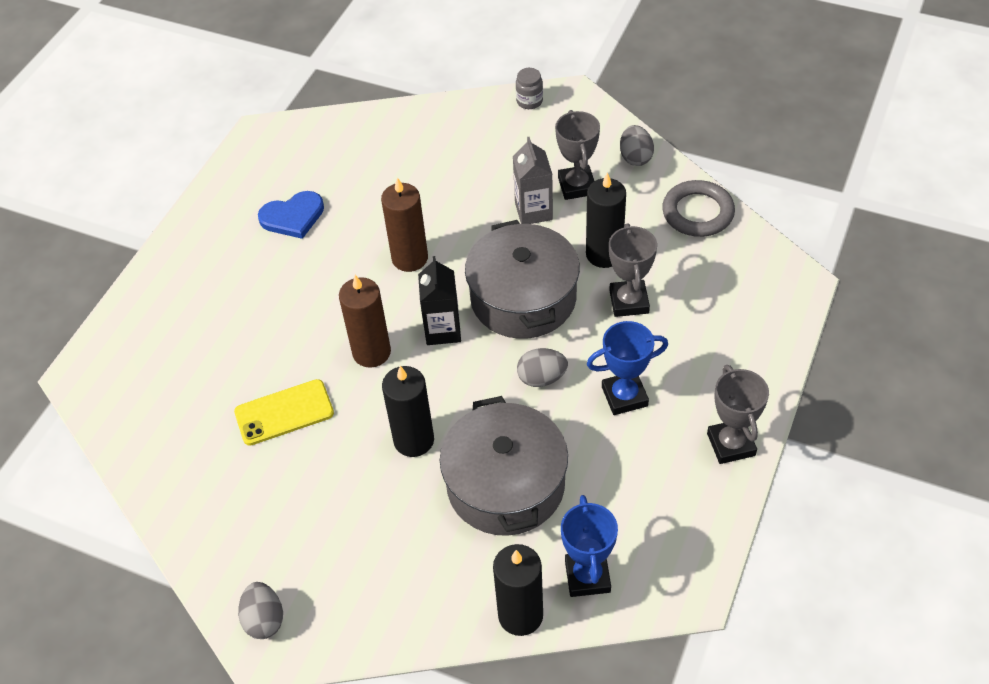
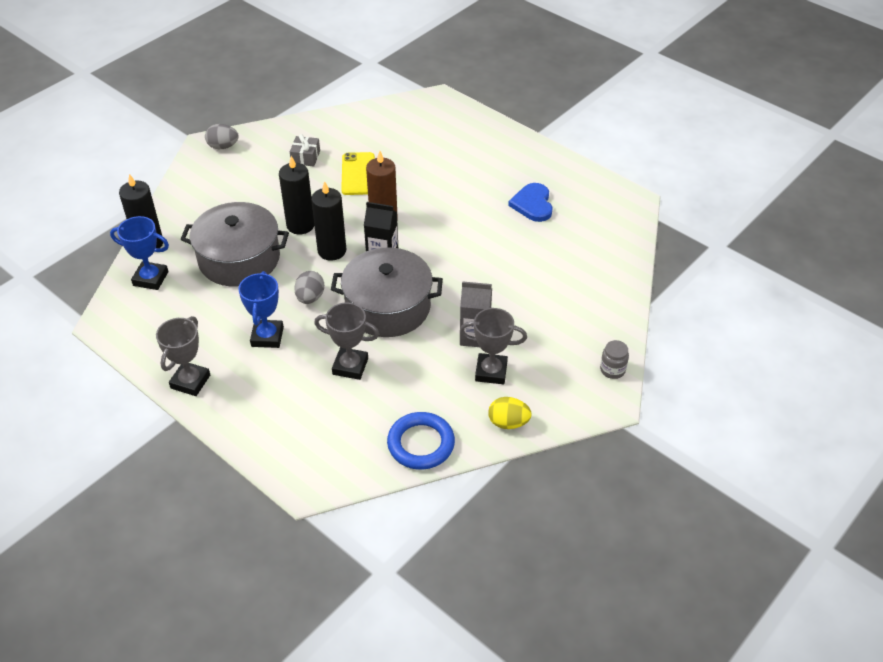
camera: 105 degrees right, 5 degrees down
brown candle [381,177,428,272] -> none
black candle [586,172,626,268] -> black candle moved to [311,181,346,261]
grey egg [620,125,654,166] -> yellow egg [488,397,532,429]
grey ring [662,180,735,237] -> blue ring [387,412,455,470]
grey trophy [707,365,769,464] -> grey trophy turned 75 degrees counterclockwise [156,316,210,396]
none -> grey gift [290,134,320,166]

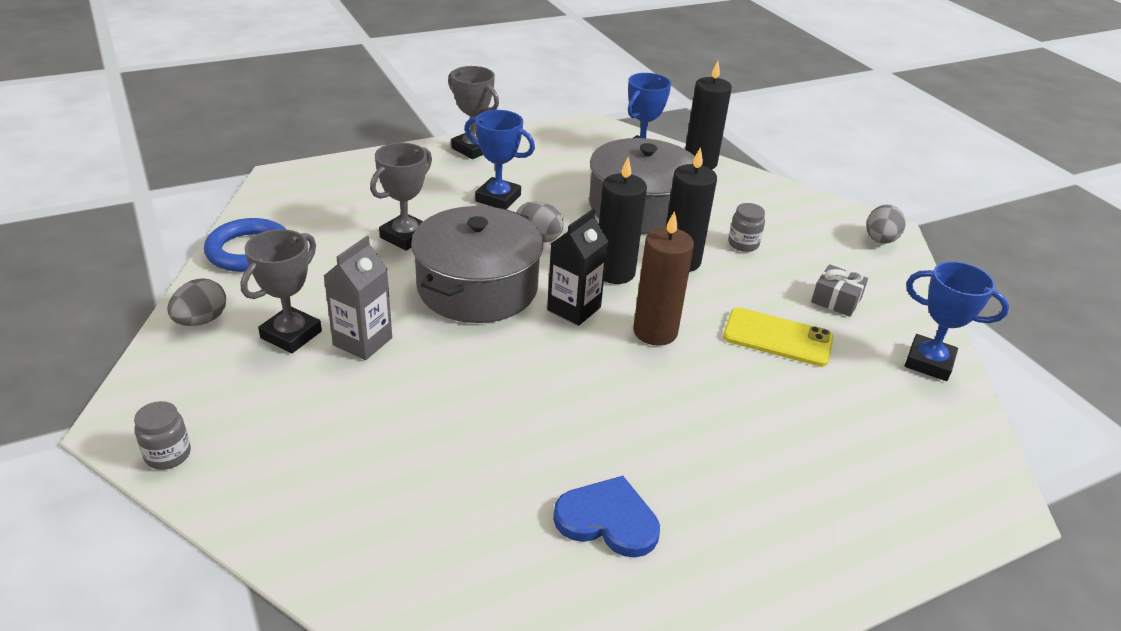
camera: 110 degrees right, 10 degrees down
yellow egg [488,397,532,429] -> grey egg [167,278,226,326]
none -> grey jar [728,203,765,252]
none -> blue trophy [905,261,1009,381]

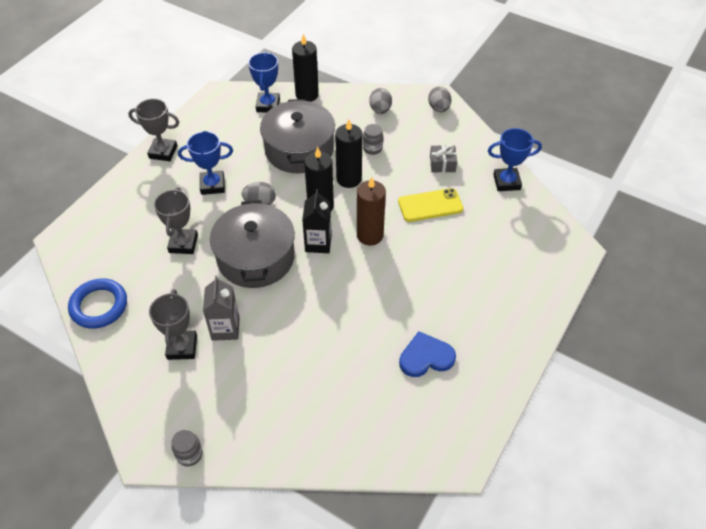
camera: 30 degrees left, 15 degrees up
grey egg [167,278,226,326] -> grey egg moved to [369,88,392,114]

